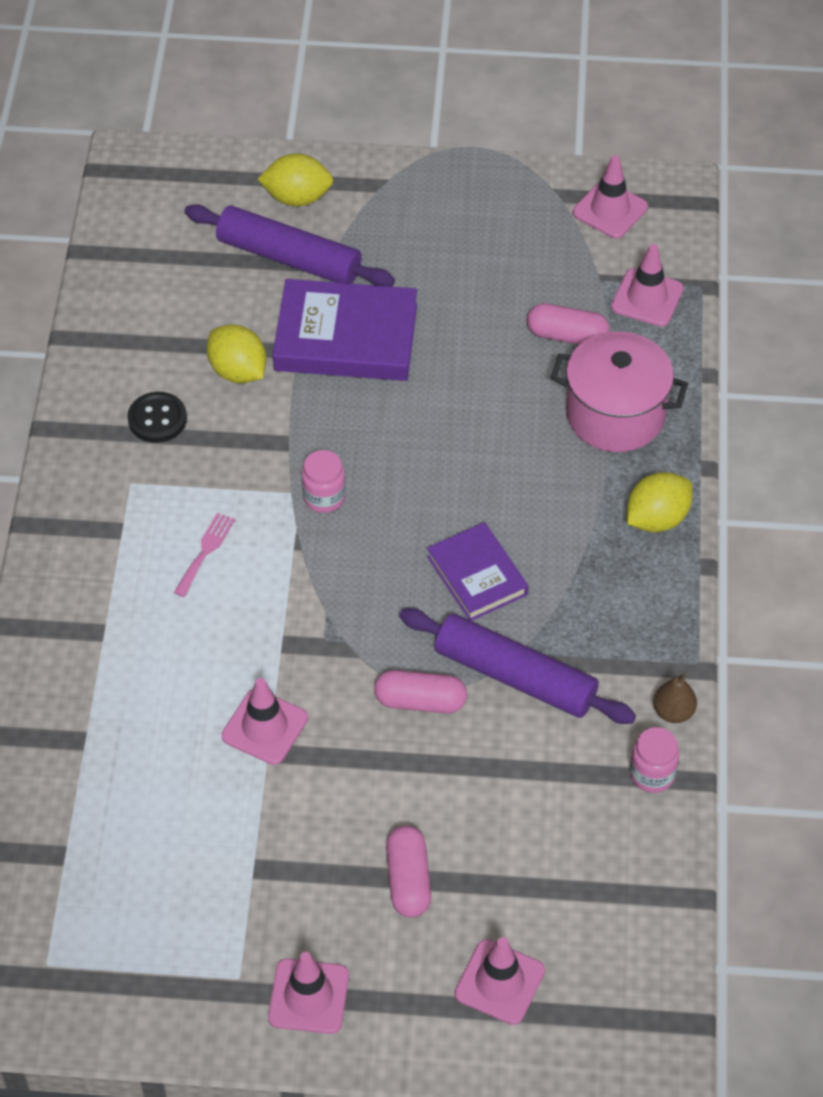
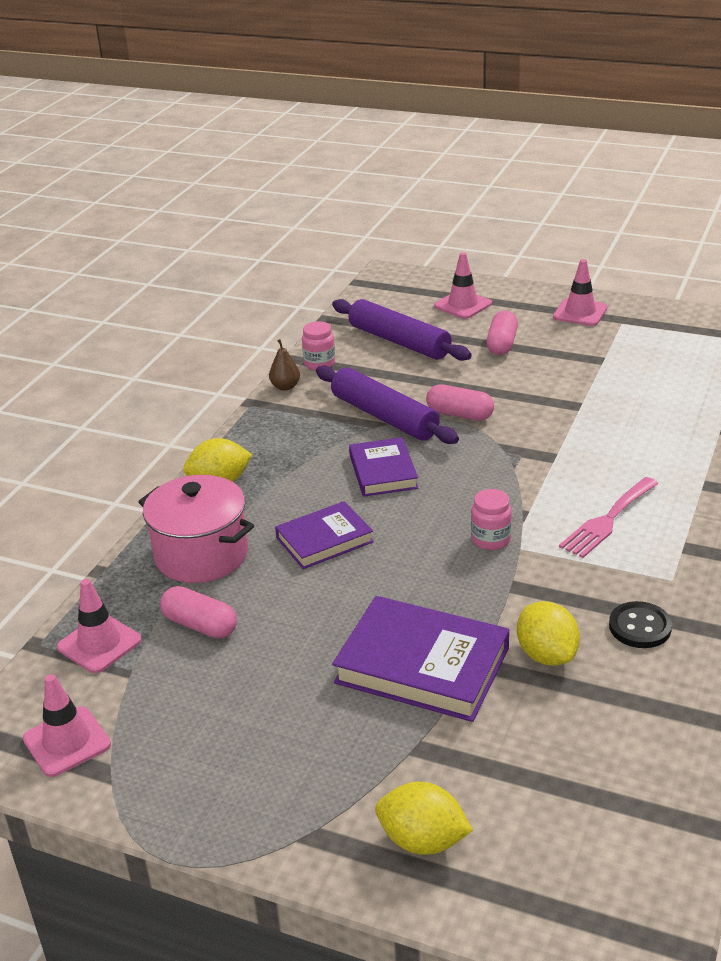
camera: 160 degrees left, 20 degrees down
pink fork [174,513,235,597] -> pink fork [559,477,658,558], size x1.56
purple rolling pin [184,204,395,287] -> purple rolling pin moved to [332,299,472,361]
pink traffic cone [222,678,308,765] -> none
none -> purple book [275,501,374,569]

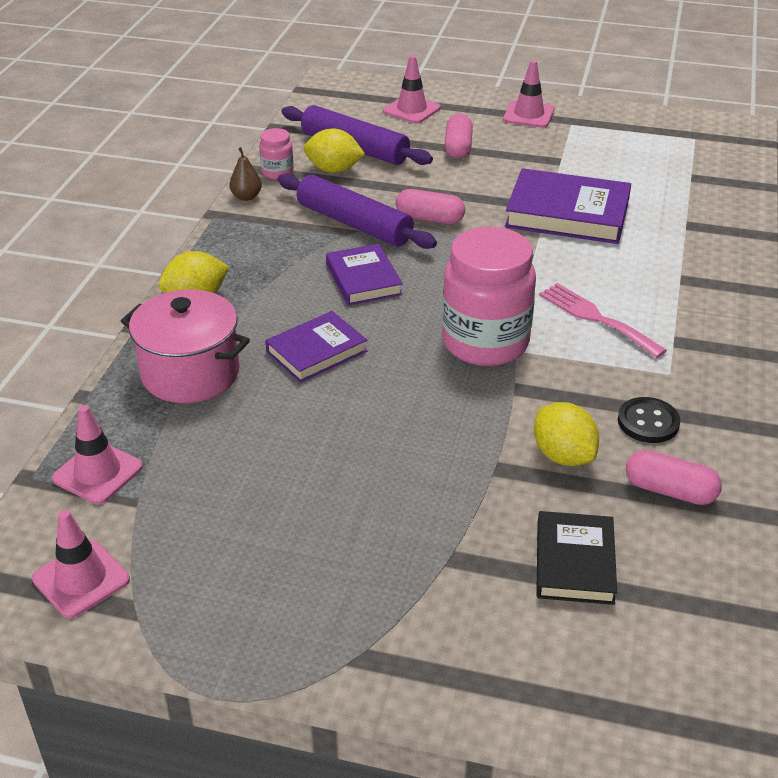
camera: 10 degrees left, 5 degrees up
pink capsule [160,586,237,639] -> pink capsule moved to [625,450,722,505]
purple book [332,596,509,722] -> purple book moved to [505,168,631,244]
yellow lemon [375,782,473,855] -> yellow lemon moved to [304,129,365,173]
pink jar [471,489,512,550] -> pink jar [442,227,536,366], size x2.20
pink fork [559,477,658,558] -> pink fork turned 105 degrees clockwise [539,283,667,358]
none -> black book [536,511,617,605]

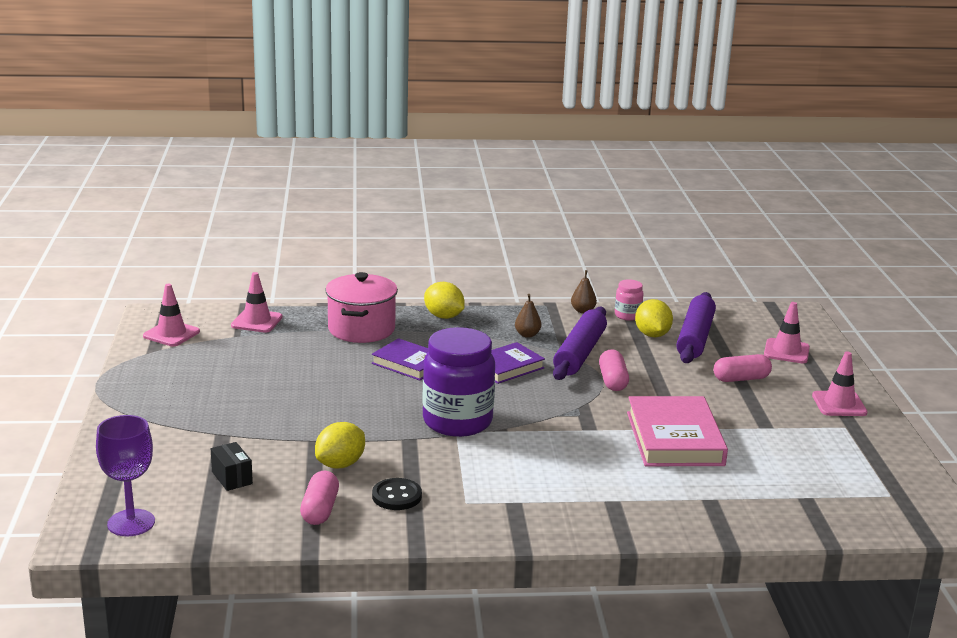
camera: 70 degrees right, 15 degrees down
pink jar [442,227,536,366] -> purple jar [422,327,495,437]
purple book [505,168,631,244] -> pink book [627,396,728,466]
black book [536,511,617,605] -> black box [211,442,253,491]
pink fork [539,283,667,358] -> none
none -> purple goblet [96,415,155,537]
none -> brown pear [515,294,542,338]

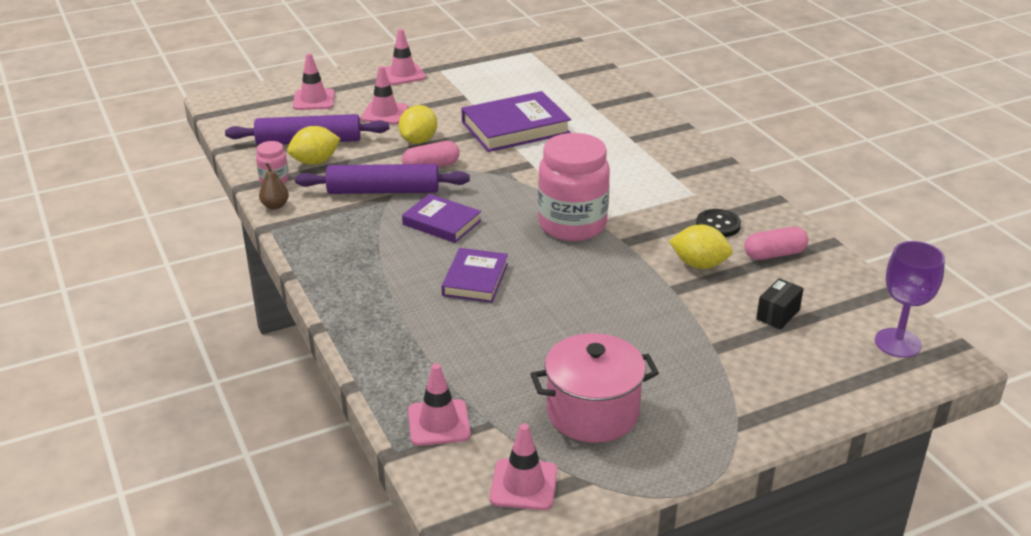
camera: 110 degrees left, 10 degrees up
pink pot [325,272,398,343] -> pink pot moved to [530,333,659,443]
purple jar [422,327,495,437] -> pink jar [538,133,610,241]
yellow lemon [424,282,465,319] -> yellow lemon moved to [399,105,437,144]
brown pear [515,294,542,338] -> none
pink book [627,396,728,466] -> purple book [461,91,571,152]
pink capsule [713,354,772,382] -> pink traffic cone [361,66,408,124]

